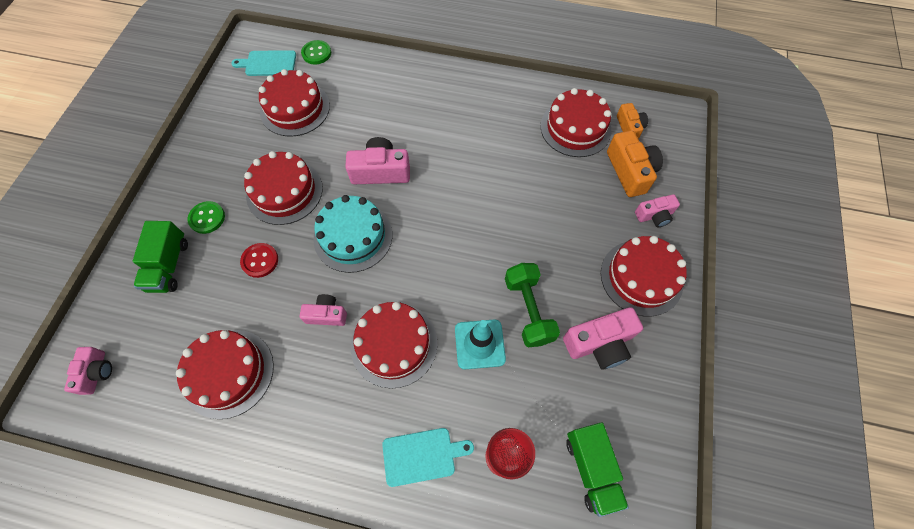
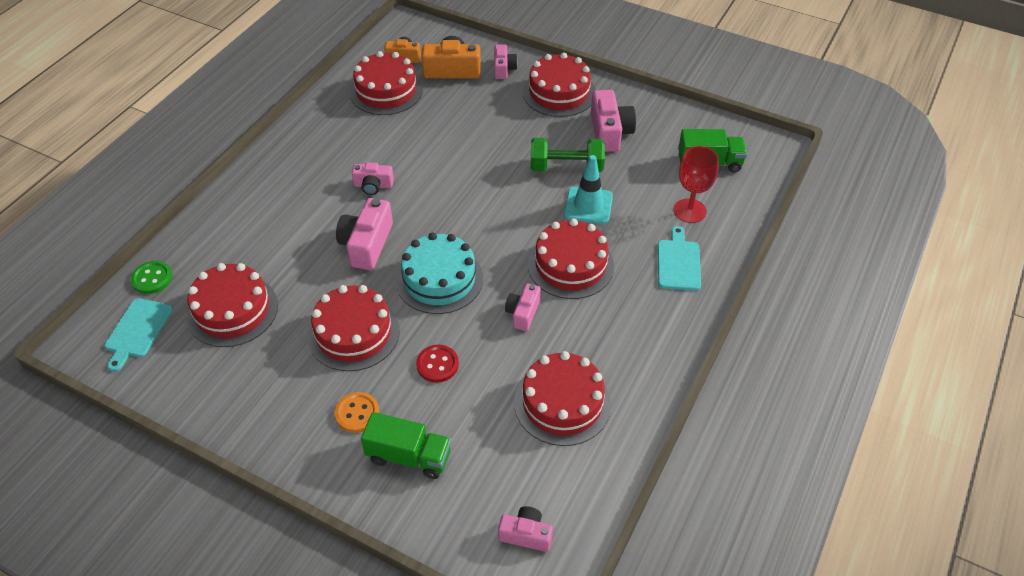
camera: 75 degrees left, 15 degrees down
green button [187,201,225,234] -> orange button [335,392,379,433]
none -> pink camera [352,162,394,195]

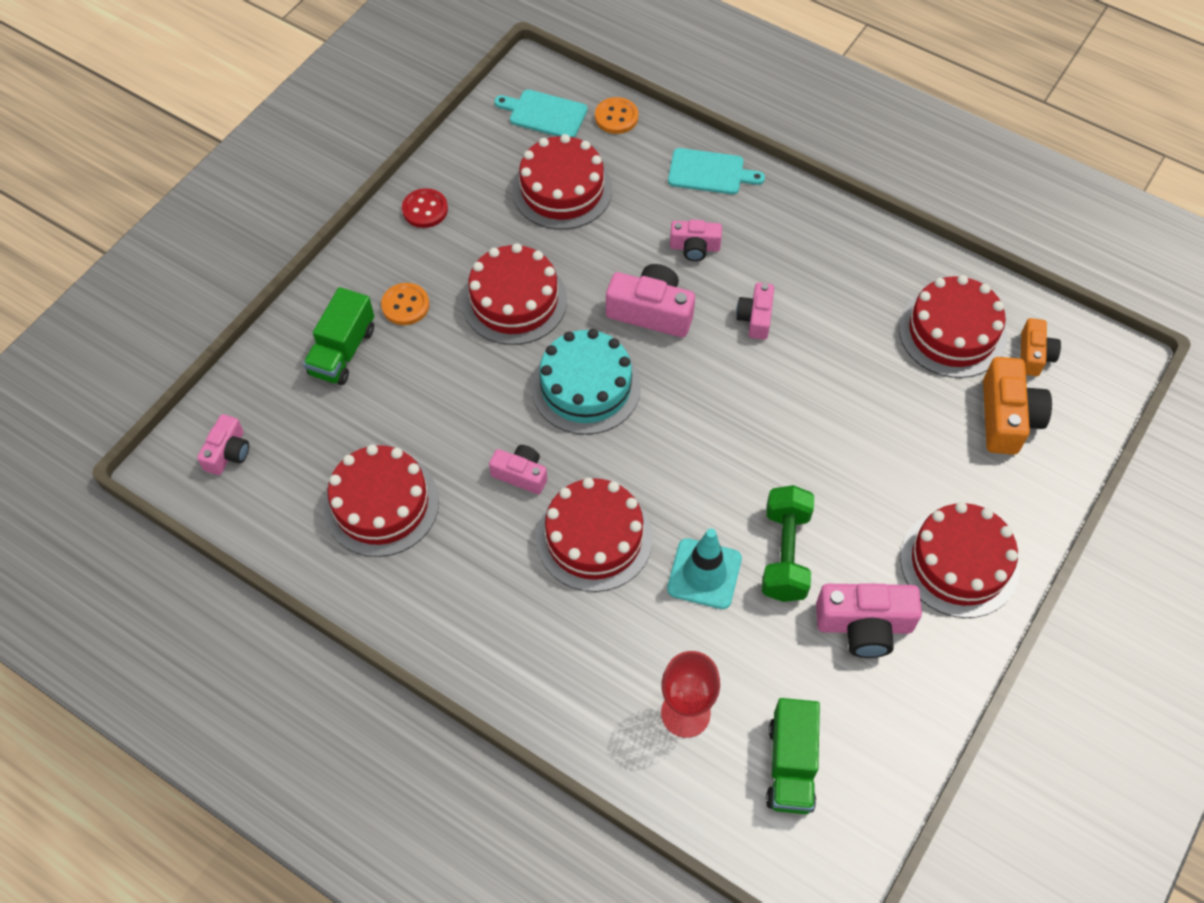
camera: 95 degrees right, 10 degrees up
green button [131,261,172,294] -> orange button [595,97,638,134]
red button [416,345,459,383] -> red button moved to [402,188,448,228]
pink camera [494,44,518,79] -> pink camera moved to [670,220,722,261]
turquoise cutting board [658,226,701,291] -> turquoise cutting board moved to [668,148,765,194]

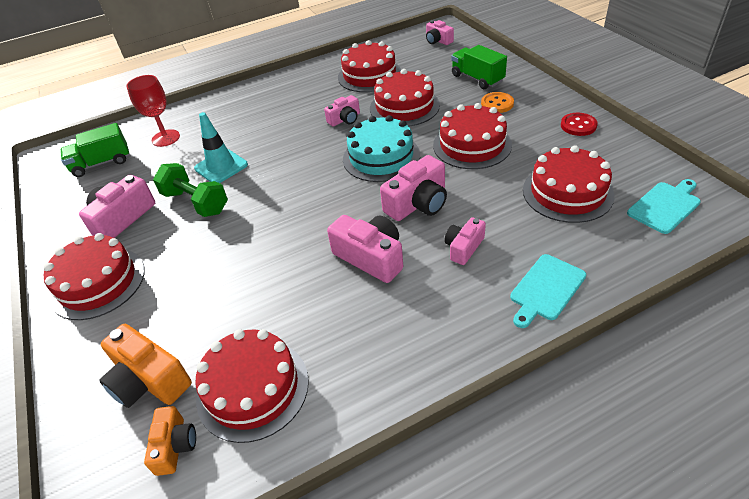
camera: 125 degrees right, 15 degrees down
red cake [536,478,653,592] -> red cake moved to [370,69,440,127]
orange button [595,97,638,134] -> none
pink camera [736,283,774,340] -> pink camera [327,215,403,283], size x1.63
green truck [766,698,820,814] -> green truck turned 60 degrees counterclockwise [61,123,130,177]
orange camera [1021,318,1061,376] -> orange camera turned 135 degrees counterclockwise [144,406,196,476]

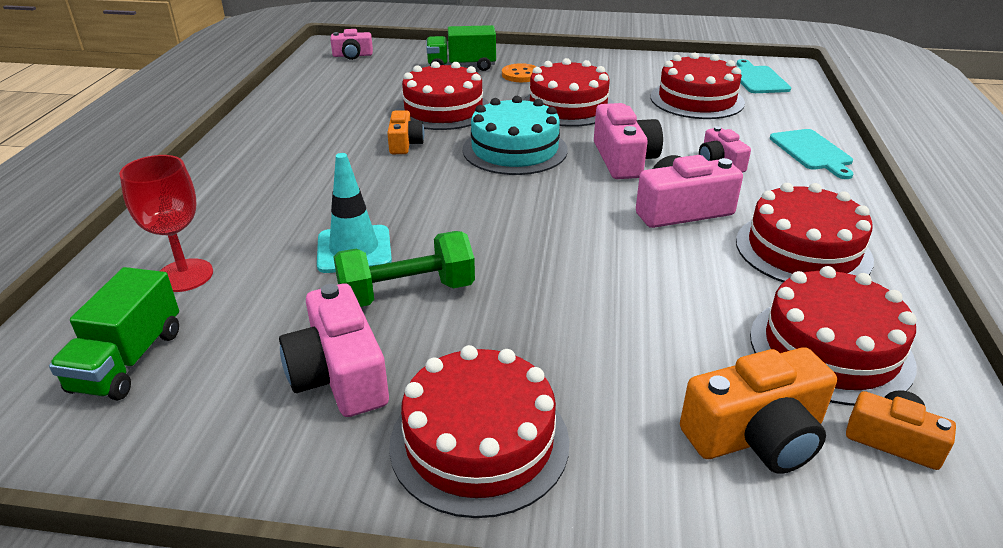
camera: 60 degrees left, 10 degrees down
pink camera [324,95,360,127] -> orange camera [387,110,424,154]
red cake [338,40,401,92] -> red cake moved to [736,183,874,282]
red button [561,113,598,136] -> none

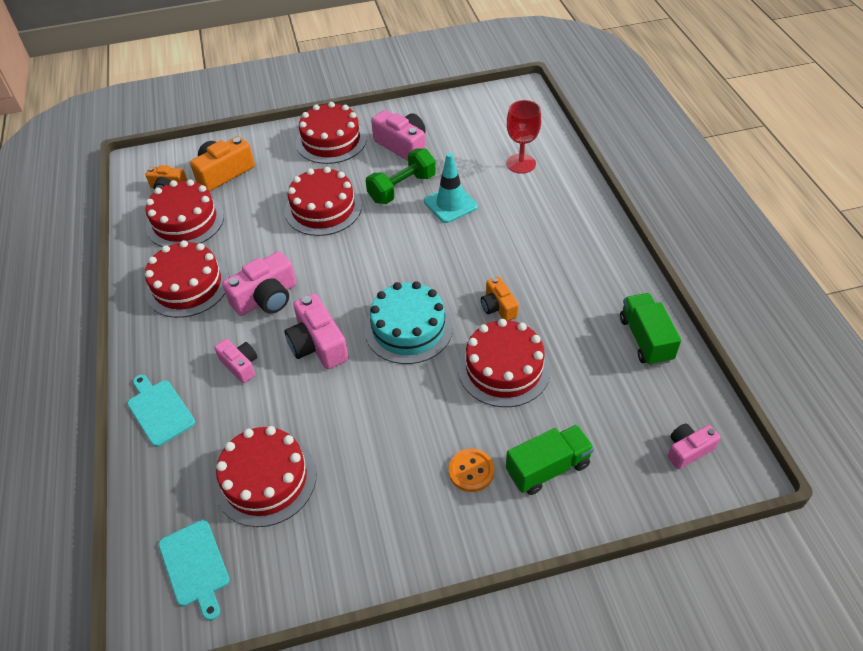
camera: 160 degrees right, 15 degrees up
green truck [49,267,179,400] -> green truck moved to [620,293,681,366]
red cake [523,58,614,127] -> red cake moved to [285,167,362,236]

